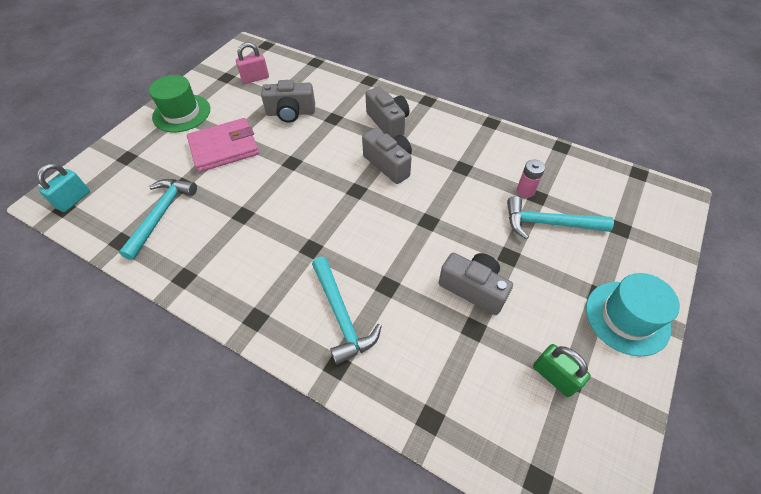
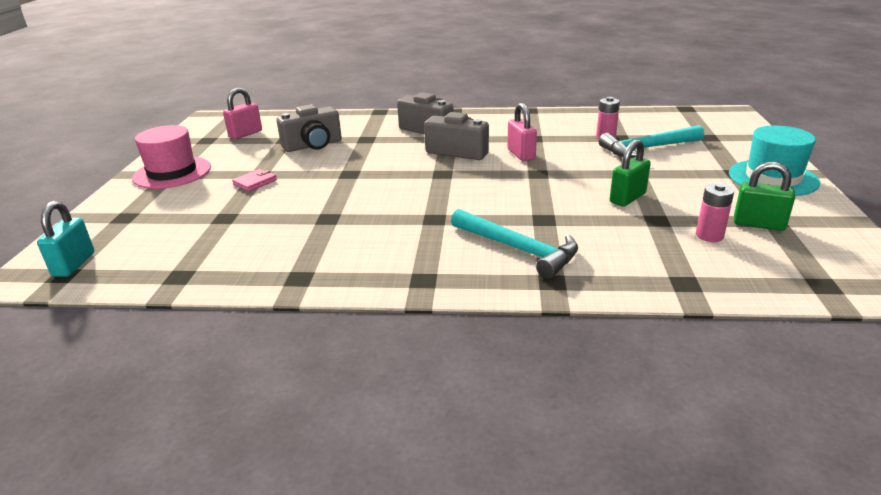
camera: 25 degrees left, 25 degrees down
turquoise hammer [119,179,197,260] -> none
green hat [149,75,210,132] -> pink hat [132,125,211,189]
pink wallet [187,118,259,172] -> pink wallet [232,169,277,192], size x0.44
grey camera [439,253,513,315] -> green padlock [610,139,651,207]
none -> pink padlock [507,103,537,161]
none -> pink battery [696,183,734,242]

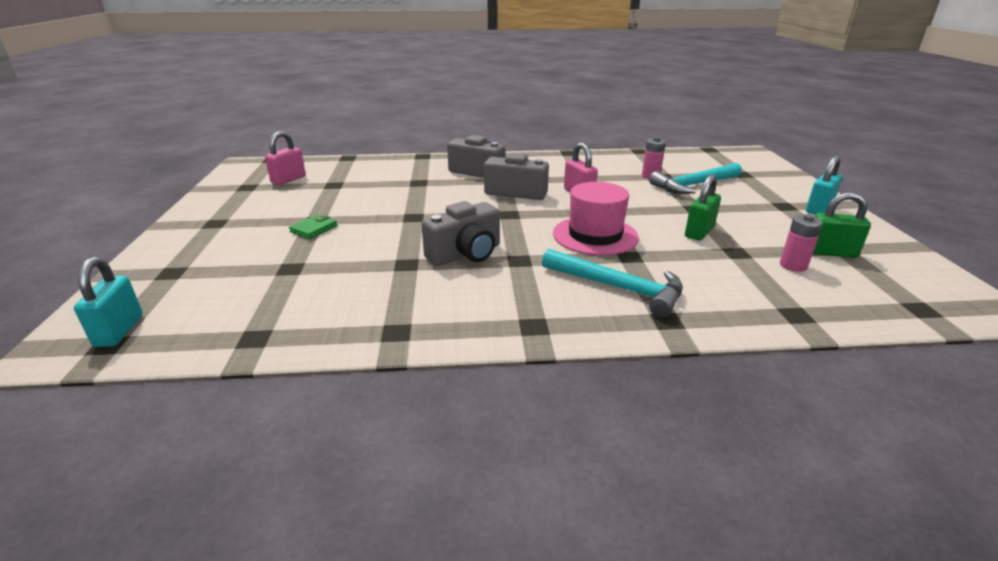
camera: 10 degrees left, 0 degrees up
pink hat [132,125,211,189] -> pink hat moved to [553,182,639,256]
pink wallet [232,169,277,192] -> green wallet [289,215,337,239]
grey camera [276,104,342,152] -> grey camera moved to [421,201,500,266]
turquoise hat [729,125,820,196] -> turquoise padlock [806,155,842,215]

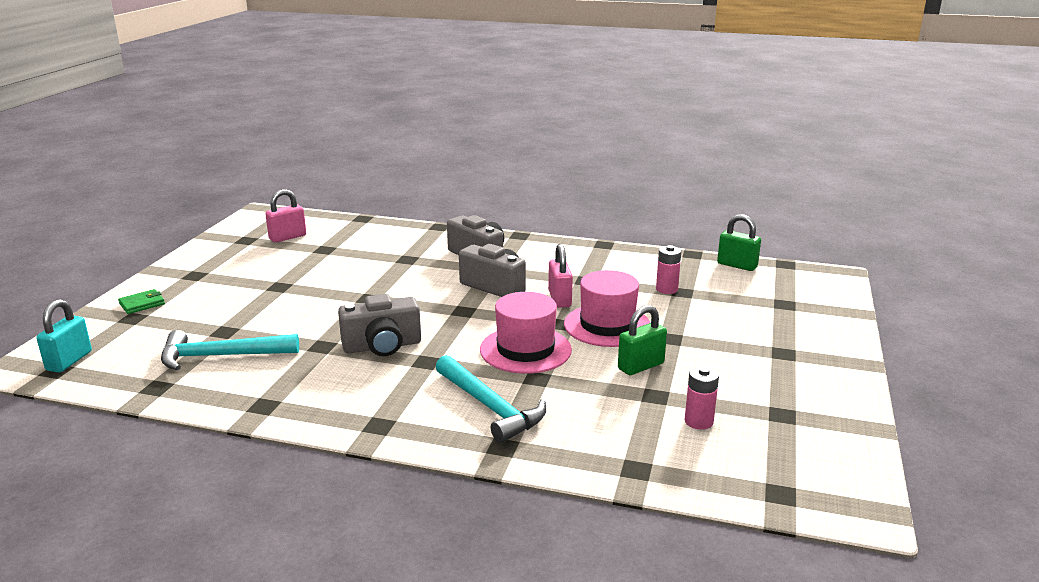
camera: 20 degrees right, 5 degrees down
green wallet [289,215,337,239] -> green wallet moved to [118,289,165,314]
turquoise hammer [649,163,742,194] -> turquoise hammer moved to [161,330,299,370]
turquoise padlock [806,155,842,215] -> none
green padlock [813,192,871,258] -> green padlock moved to [717,214,761,271]
none -> pink hat [564,270,651,347]

